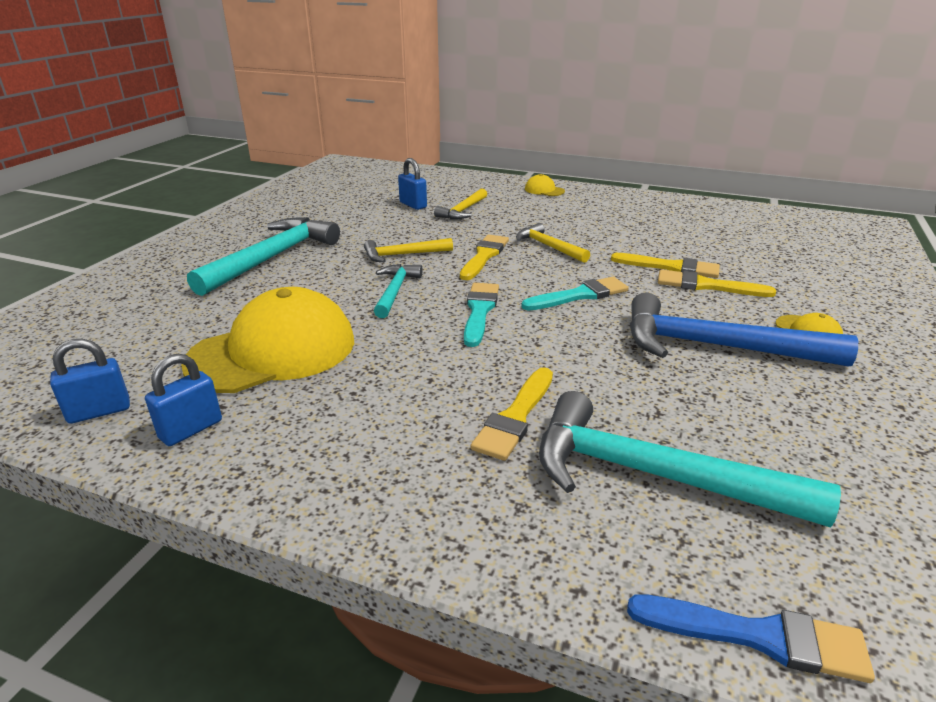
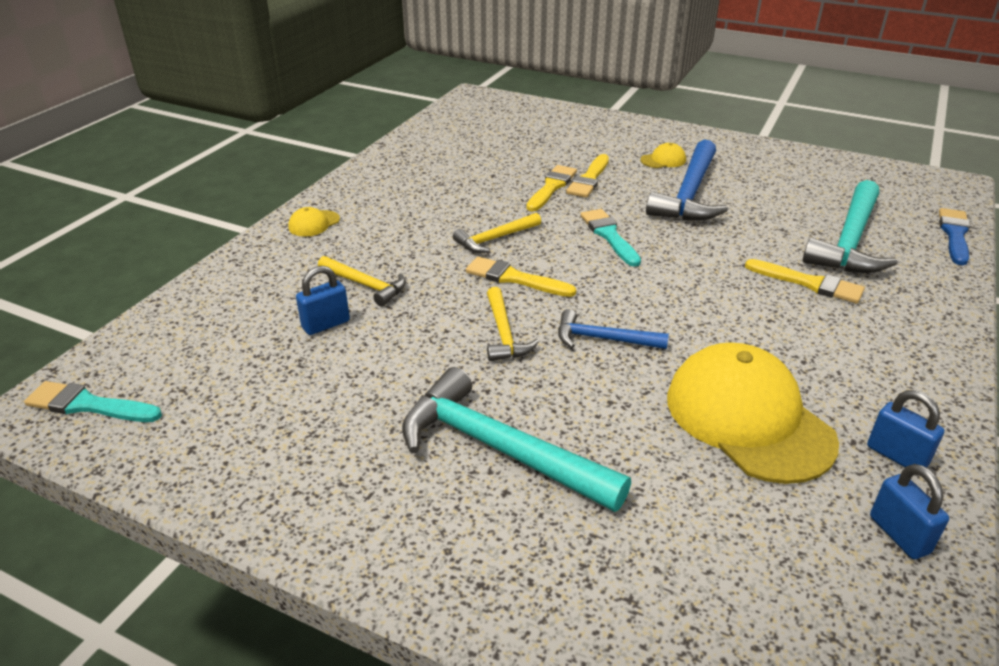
camera: 85 degrees left, 5 degrees up
turquoise hammer [374,264,423,318] -> blue hammer [558,309,669,349]
turquoise brush [464,283,499,347] -> turquoise brush moved to [24,381,162,422]

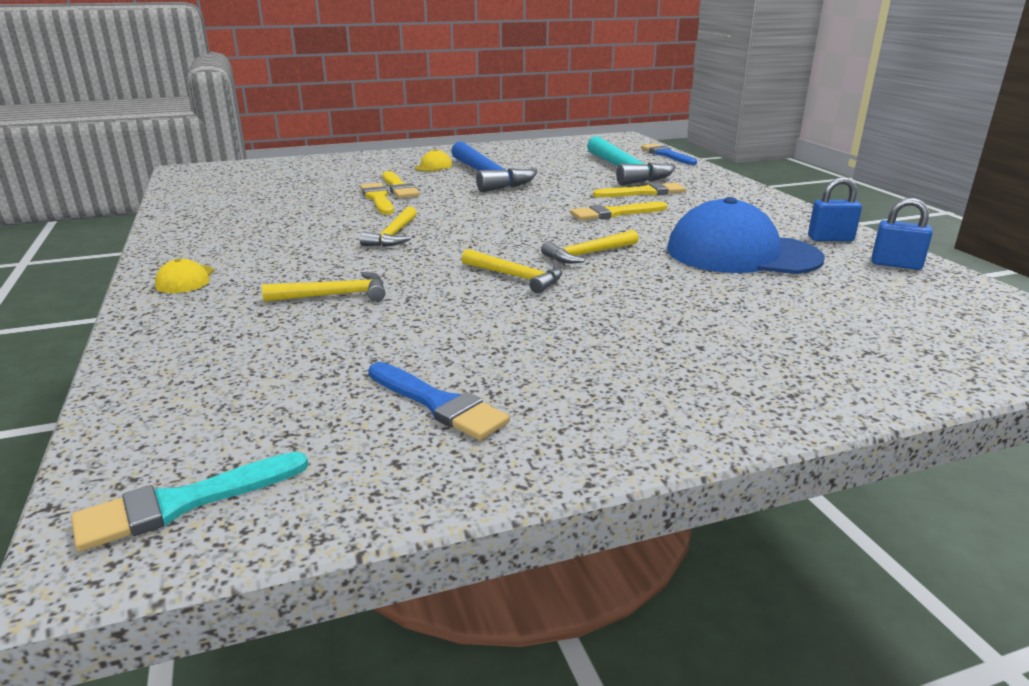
camera: 45 degrees left, 10 degrees down
blue padlock [296,266,350,335] -> none
turquoise hammer [402,367,631,512] -> none
yellow brush [466,257,576,297] -> yellow brush moved to [570,202,667,220]
blue hammer [558,309,669,349] -> yellow hammer [541,230,639,263]
turquoise brush [581,209,641,267] -> none
yellow cap [667,342,839,484] -> blue cap [667,197,825,274]
none -> blue brush [368,362,510,440]

